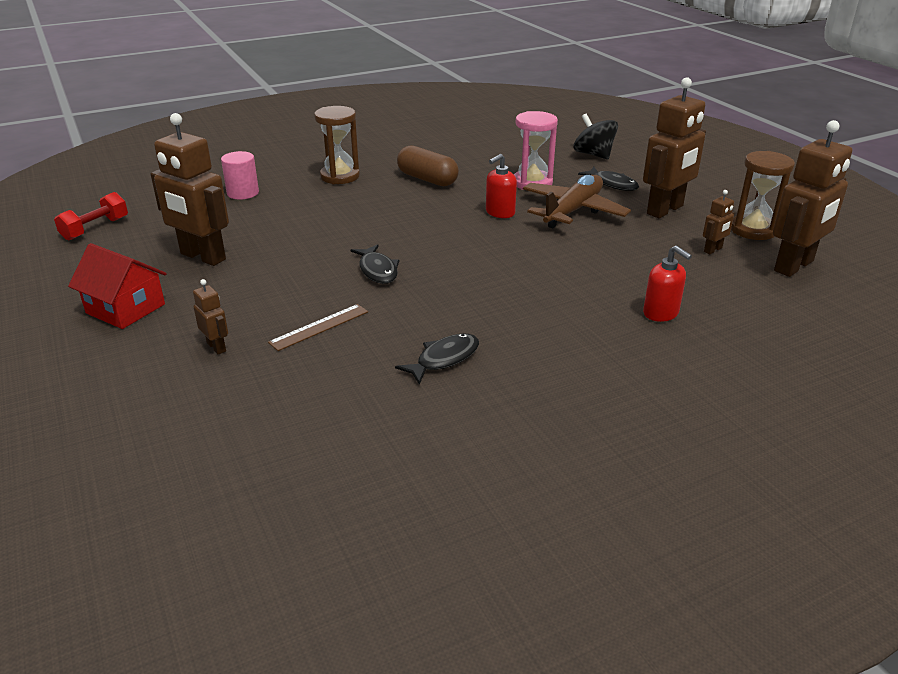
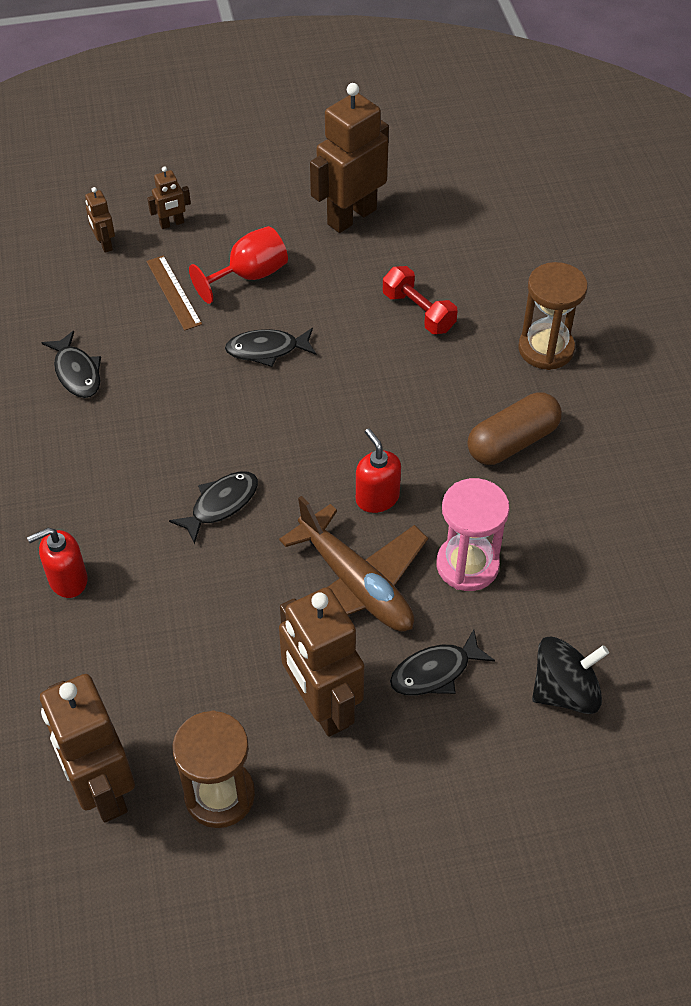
camera: 105 degrees right, 20 degrees up
red dumbbell [54,192,128,240] -> red dumbbell moved to [383,266,458,334]
red house [68,243,167,329] -> none
pink cylinder [221,151,259,200] -> none
brown robot [703,190,735,254] -> brown robot moved to [85,187,115,253]
none -> black fish [169,471,258,544]
none -> red goblet [189,226,288,304]

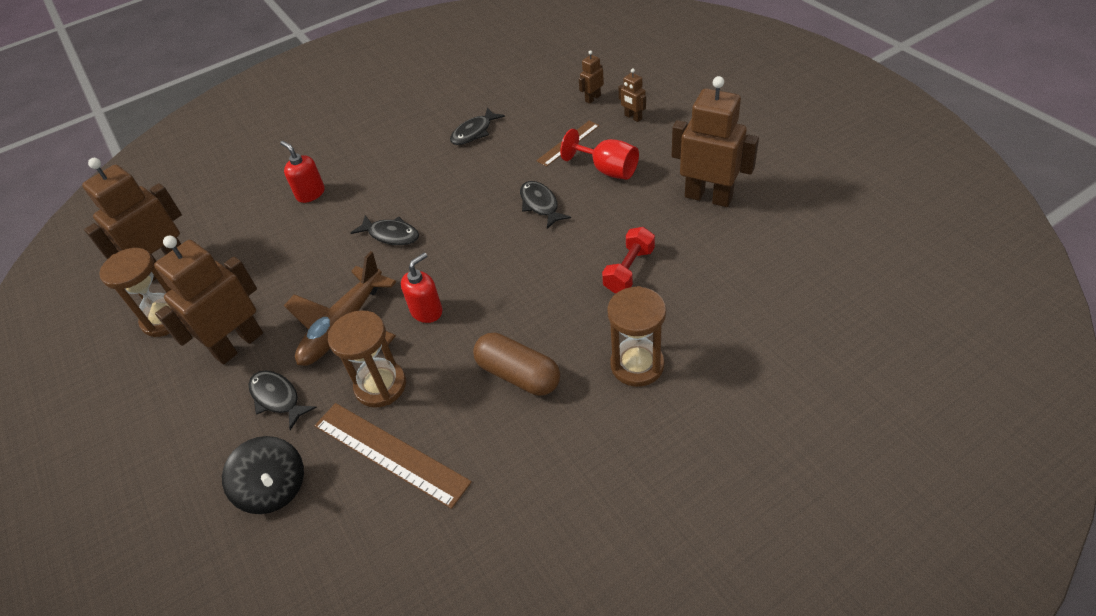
camera: 75 degrees right, 5 degrees down
pink hourglass [436,478,510,591] -> brown hourglass [328,310,406,408]
none -> brown ruler [315,403,472,509]

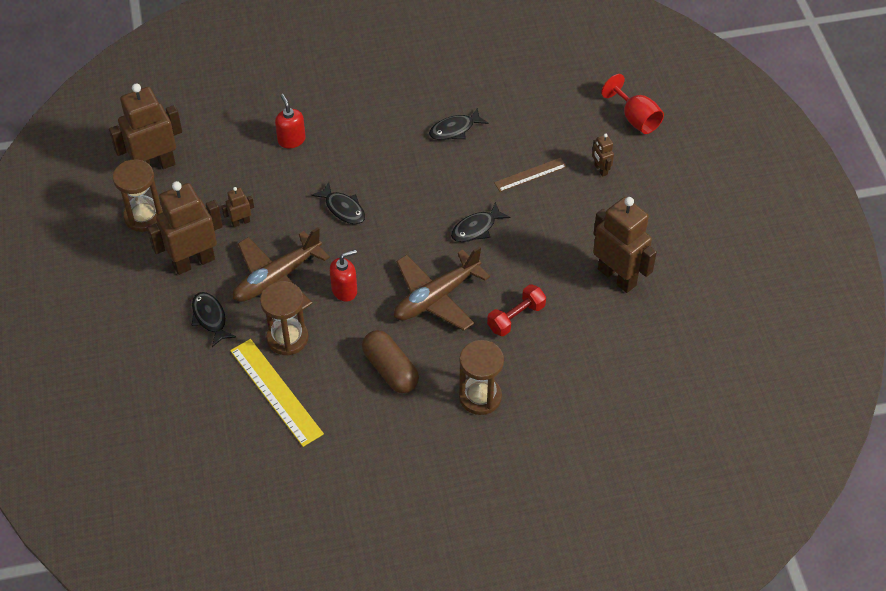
camera: 15 degrees right, 5 degrees up
black spinning top [222,436,304,514] -> none
brown ruler [315,403,472,509] -> yellow ruler [230,339,324,447]
black fish [520,181,571,229] -> black fish turned 120 degrees counterclockwise [451,202,510,242]
red goblet [560,129,639,180] -> red goblet moved to [601,74,664,134]
brown robot [579,50,604,104] -> brown robot moved to [221,187,254,228]
none -> brown plane [394,246,490,331]

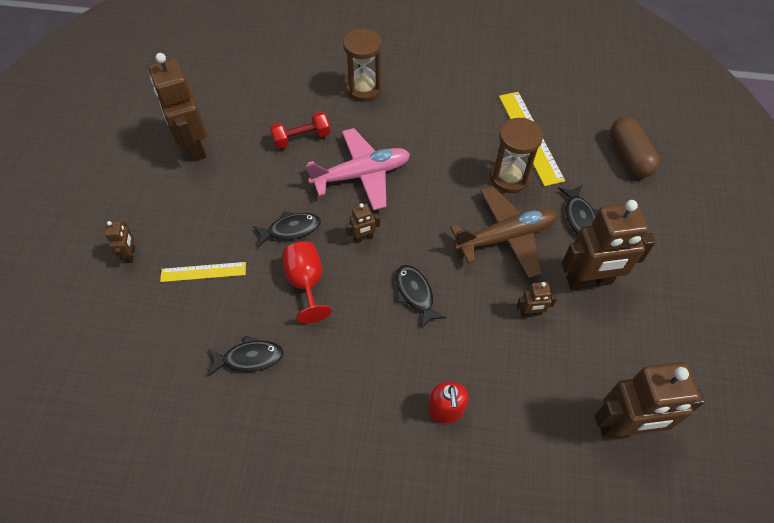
camera: 160 degrees left, 5 degrees up
brown hourglass [113,159,163,232] -> none
red soap dispenser [330,250,357,302] -> none
brown capsule [362,330,419,393] -> brown capsule moved to [610,117,660,178]
brown plane [394,246,490,331] -> pink plane [306,128,410,210]
brown ruler [494,158,567,192] -> yellow ruler [160,262,246,282]
red goblet [601,74,664,134] -> red goblet moved to [283,242,332,323]
none -> brown robot [346,203,380,243]

